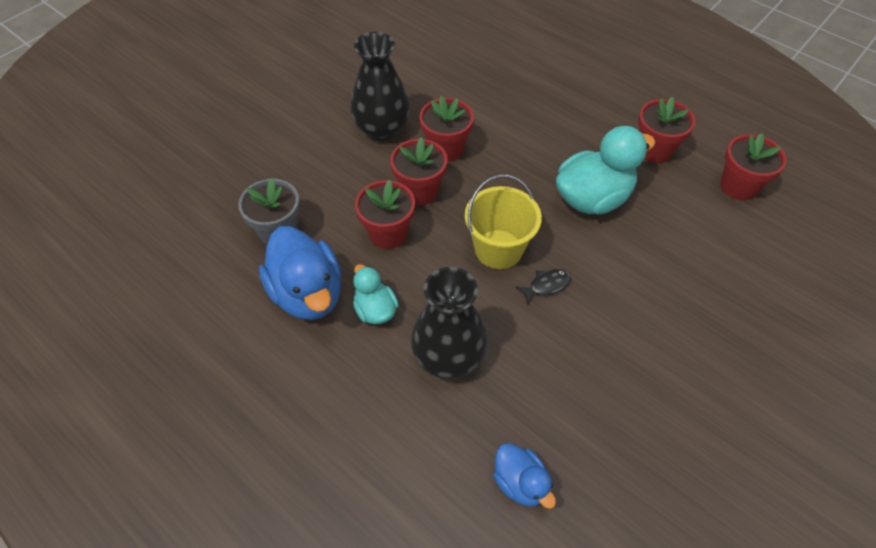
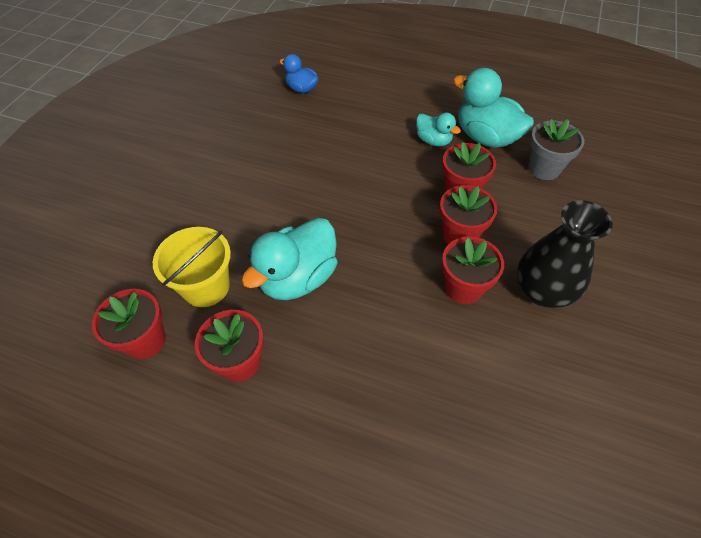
camera: 160 degrees right, 0 degrees up
blue duck [259,226,342,320] -> turquoise duck [453,68,534,148]
black vase [411,267,488,379] -> none
yellow bucket [465,175,542,269] -> yellow bucket moved to [153,227,231,307]
black fish [516,269,571,305] -> none

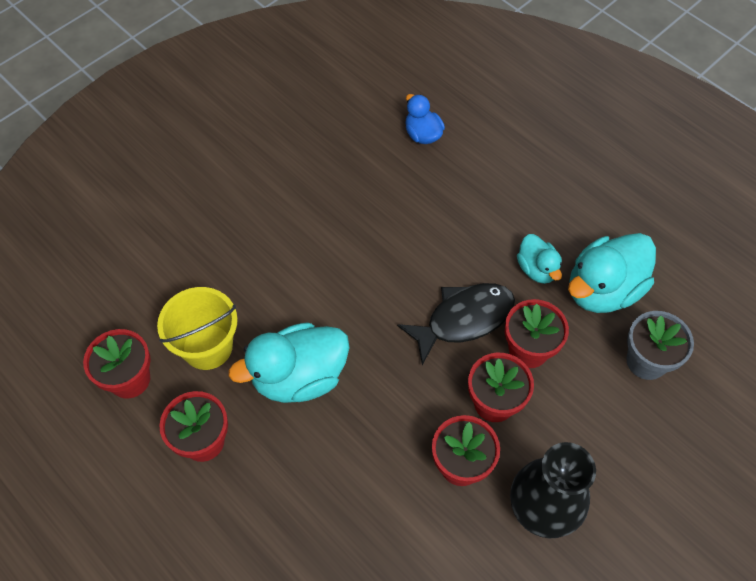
camera: 25 degrees right, 5 degrees up
turquoise duck [453,68,534,148] -> turquoise duck turned 105 degrees counterclockwise [568,233,656,313]
none -> black fish [397,283,515,365]

